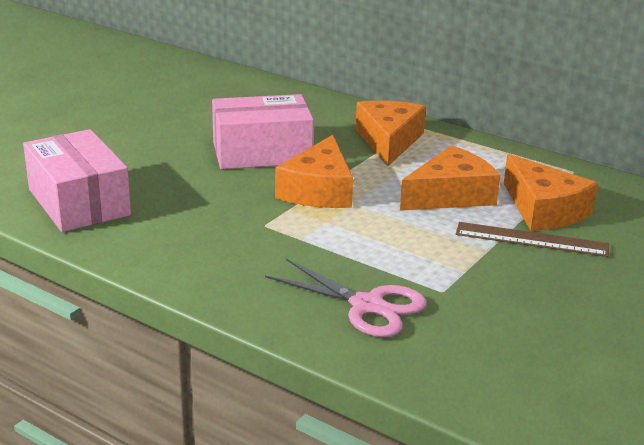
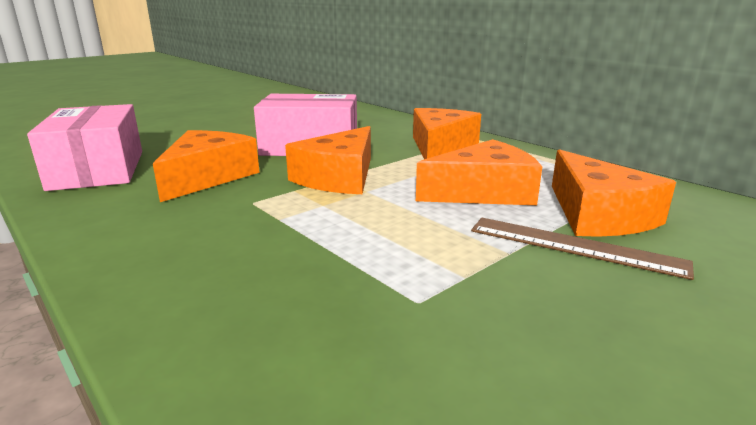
camera: 15 degrees right, 5 degrees down
pink scissors [265,259,427,337] -> none
none -> orange cheese [153,130,260,202]

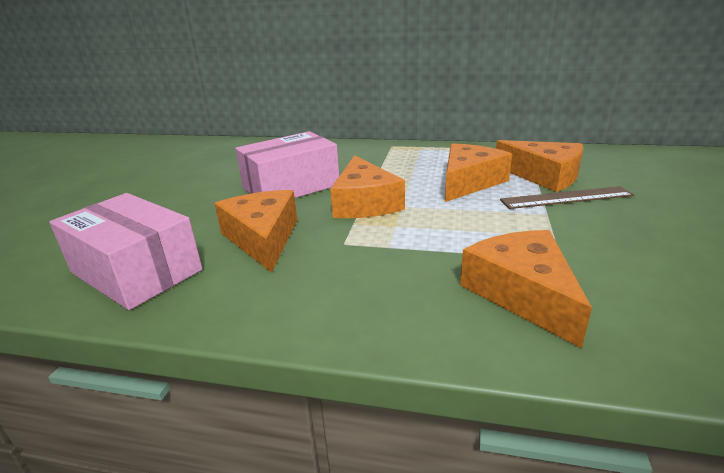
camera: 35 degrees left, 5 degrees up
orange cheese [413,108,481,159] -> orange cheese moved to [460,230,592,348]

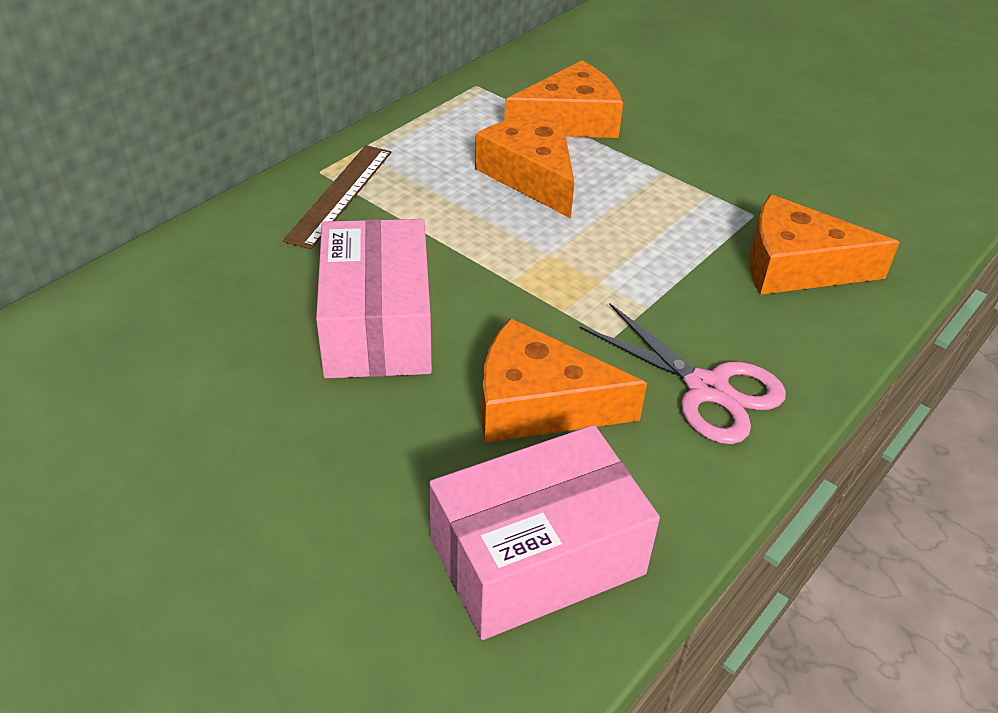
camera: 65 degrees left, 15 degrees up
orange cheese [330,155,405,218] -> none
brown ruler [500,186,634,209] -> brown ruler moved to [283,145,391,249]
none -> pink scissors [580,304,786,444]

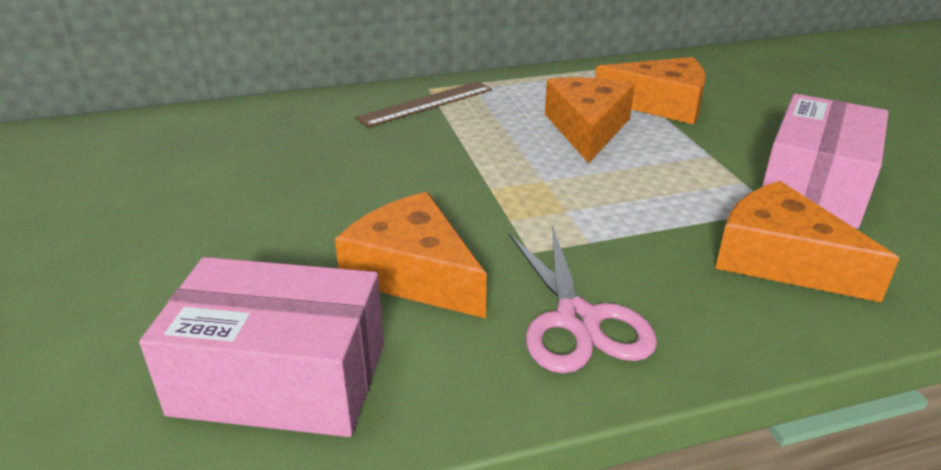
camera: 35 degrees right, 10 degrees down
pink box [316,219,432,378] -> pink box moved to [762,94,889,229]

